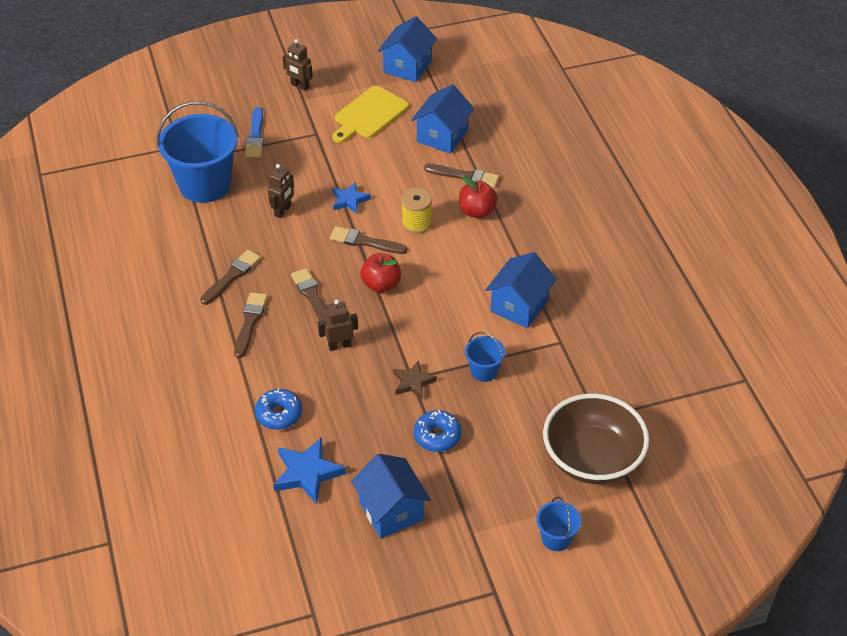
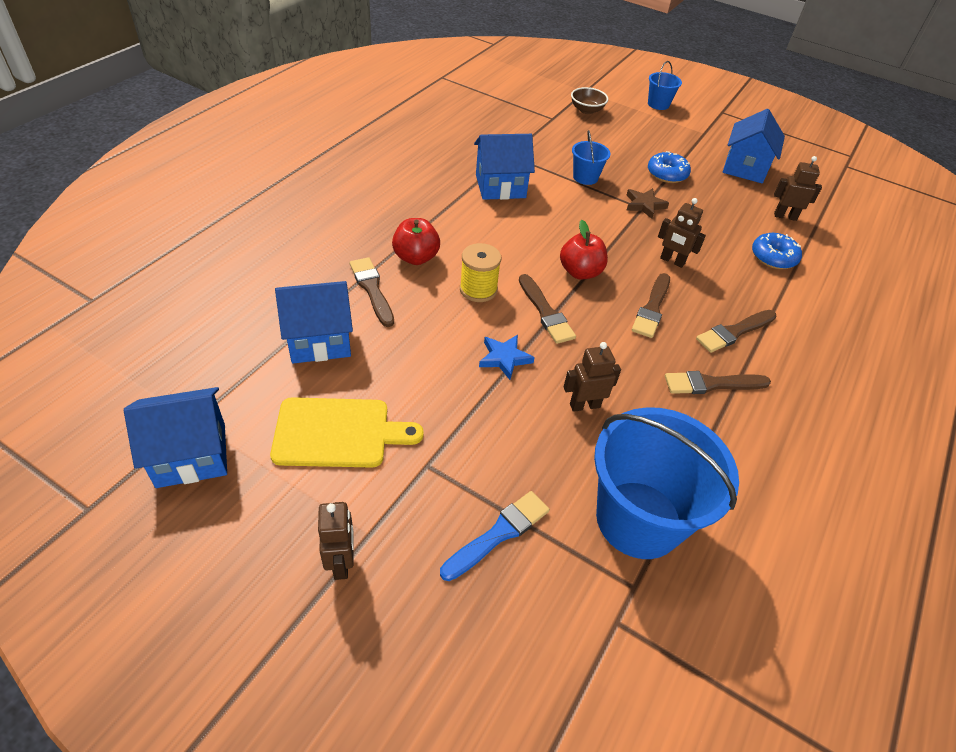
camera: 135 degrees left, 0 degrees up
blue star [274,437,346,504] -> brown robot [774,156,822,221]
brown bowl [543,394,649,484] -> brown bowl [571,87,608,114], size x0.45

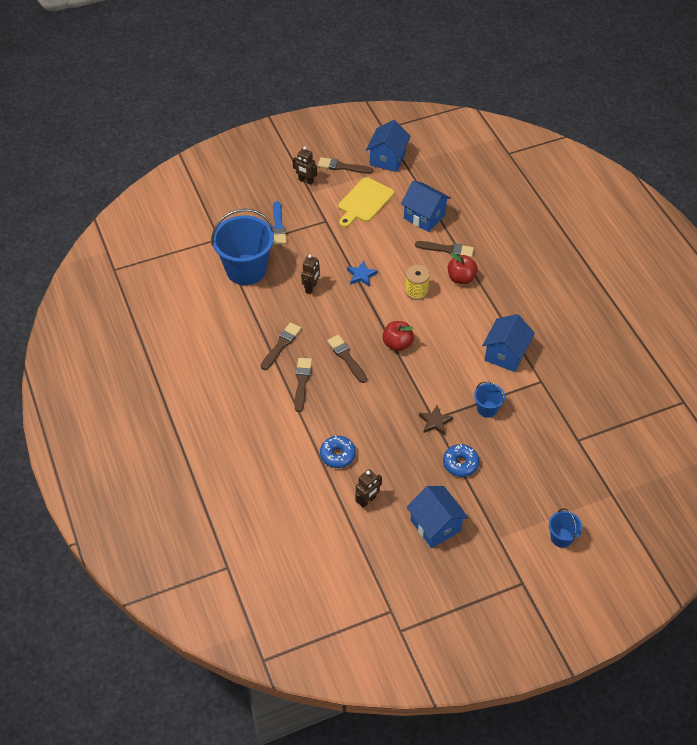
camera: 130 degrees right, 5 degrees up
blue house [275,281,353,364] -> blue house turned 75 degrees counterclockwise [401,181,451,232]
brown brush [519,274,576,344] -> brown brush moved to [318,157,373,174]
brown bowl [571,87,608,114] -> none
brown robot [658,198,706,268] -> none

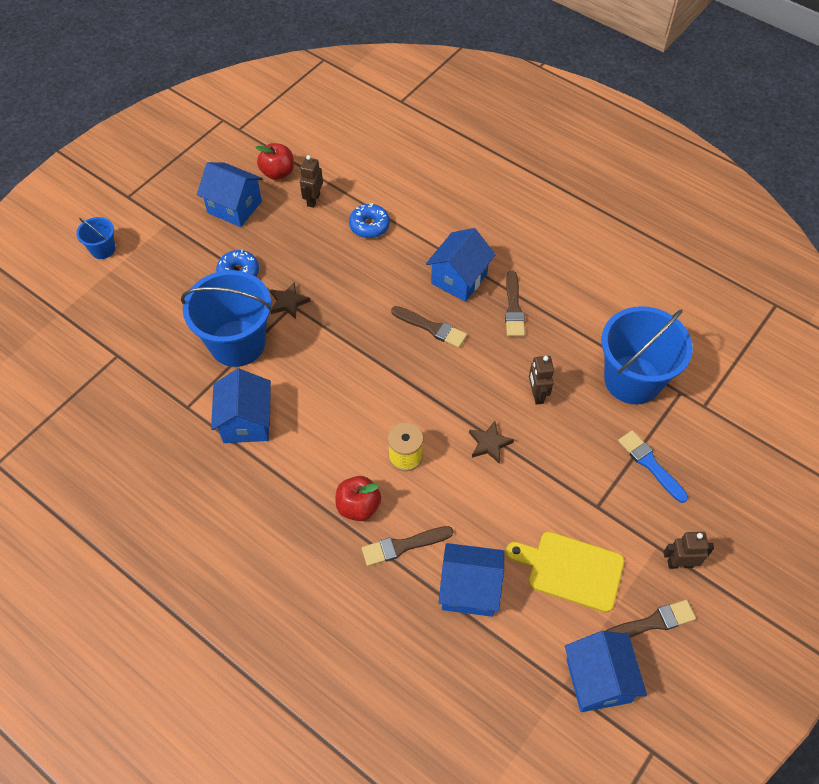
camera: 150 degrees right, 5 degrees up
brown brush [295,358,312,412] -> blue house [426,228,496,302]
yellow cutting board [338,177,394,228] -> yellow cutting board turned 75 degrees counterclockwise [506,531,624,613]
blue star [347,261,378,286] -> brown star [469,421,514,464]
red apple [382,321,414,351] -> red apple moved to [256,143,294,180]
blue bucket [474,381,505,418] -> blue bucket [181,270,272,367], size x2.16

